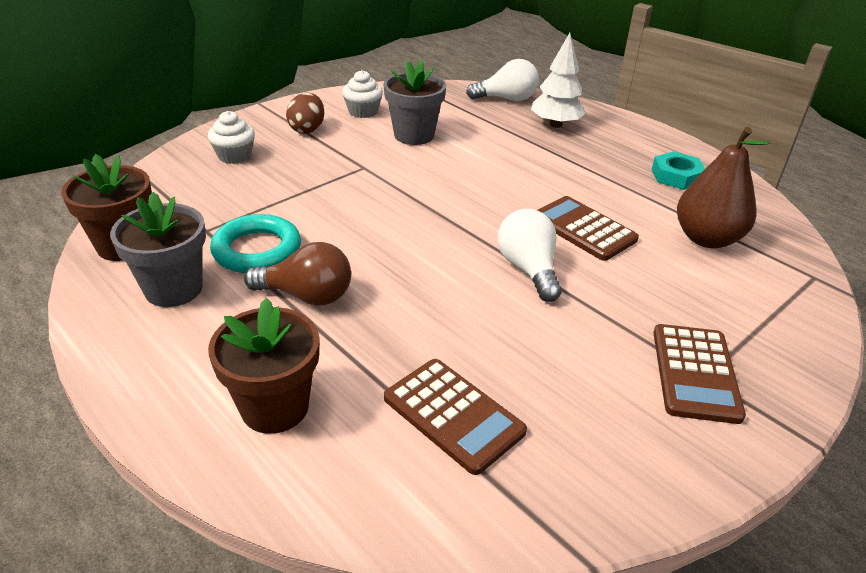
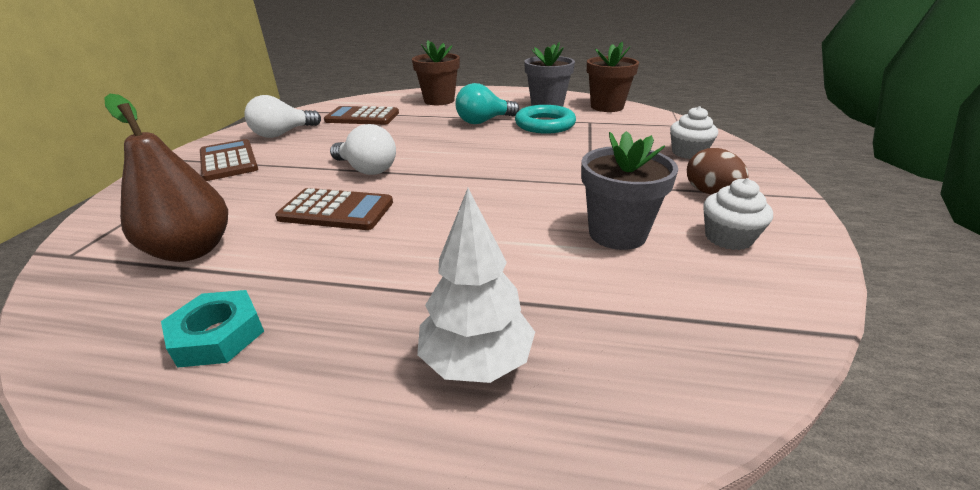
camera: 145 degrees right, 5 degrees down
brown light bulb [244,242,351,306] -> turquoise light bulb [455,83,519,124]
white light bulb [466,59,539,101] -> white light bulb moved to [244,95,321,138]

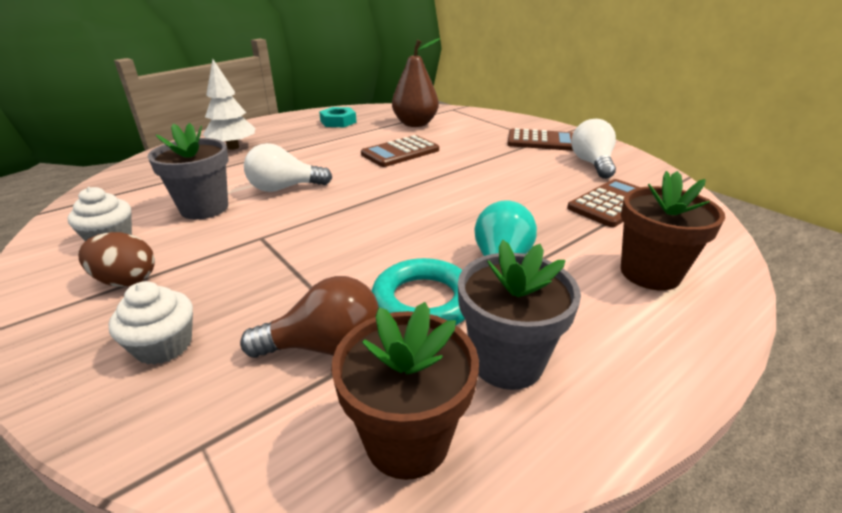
camera: 130 degrees right, 0 degrees up
white light bulb [330,124,396,175] -> white light bulb moved to [244,143,332,192]
none -> brown light bulb [240,276,379,358]

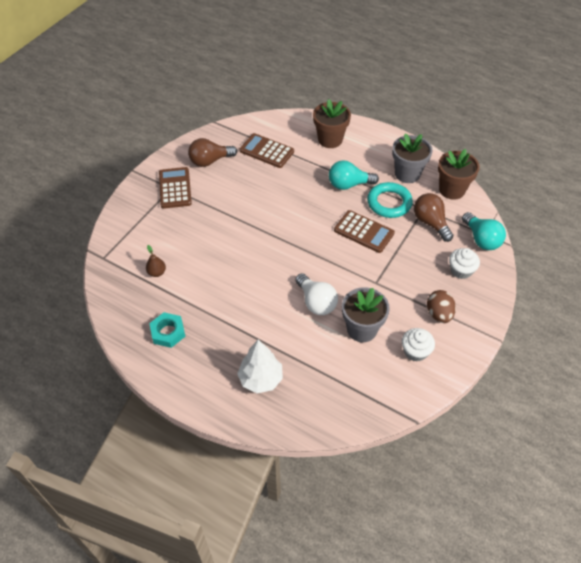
camera: 110 degrees left, 20 degrees up
brown calculator [361,135,439,167] -> brown calculator moved to [334,210,395,253]
brown pear [392,38,440,127] -> brown pear [146,245,166,277], size x0.46
white light bulb [571,119,616,179] -> brown light bulb [188,138,237,167]
none -> turquoise light bulb [462,212,506,250]

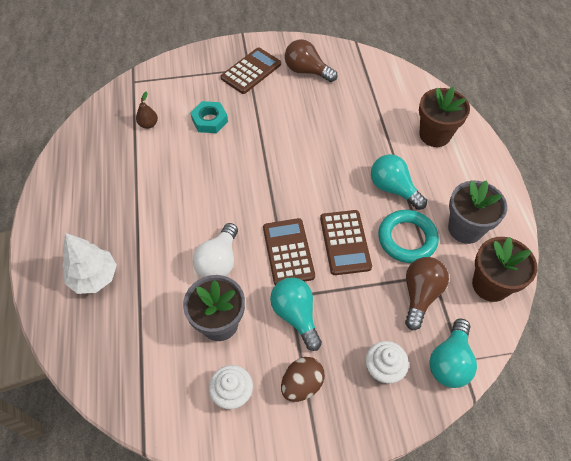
camera: 50 degrees right, 5 degrees up
turquoise nut [149,312,186,348] -> turquoise nut moved to [190,101,228,133]
brown calculator [240,133,294,168] -> brown calculator moved to [263,218,315,285]
none -> turquoise light bulb [270,277,322,351]

